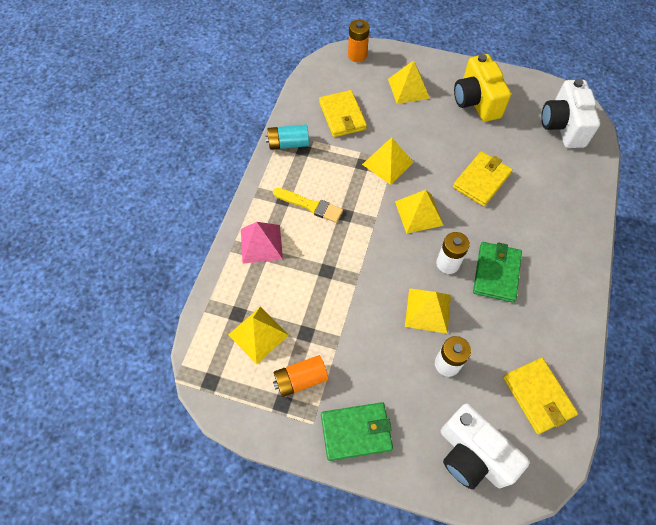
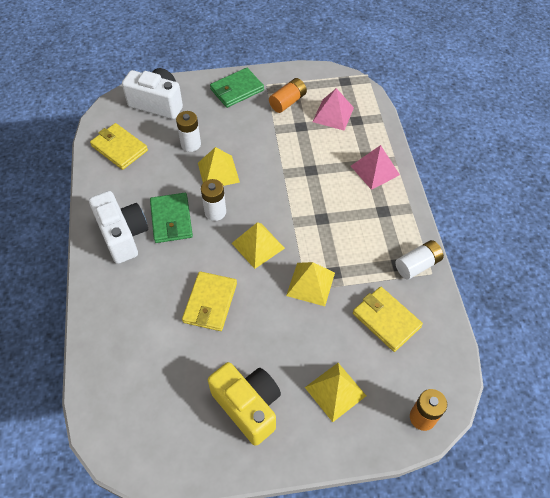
camera: 155 degrees right, 5 degrees down
yellow pyramid [228,307,289,365] -> pink pyramid [313,88,354,131]
turquoise battery [265,124,309,150] -> white battery [395,240,444,280]
yellow brush [273,188,343,223] -> none
white camera [541,79,600,148] -> white camera moved to [89,191,148,264]

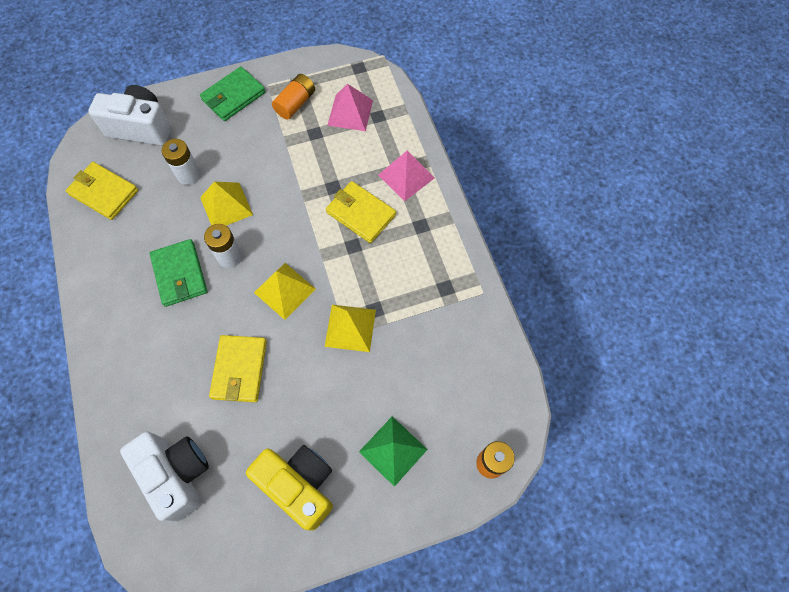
camera: 10 degrees left, 10 degrees up
white camera [89,191,148,264] -> white camera moved to [120,432,209,522]
yellow pyramid [305,363,366,422] -> green pyramid [359,416,428,487]
yellow wallet [353,287,423,352] -> yellow wallet moved to [326,181,396,243]
white battery [395,240,444,280] -> none

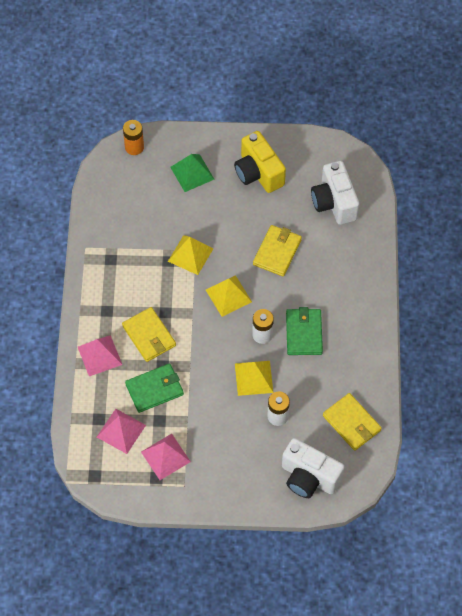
camera: 160 degrees left, 5 degrees down
green wallet [200,66,266,121] -> green wallet moved to [125,363,184,413]
orange battery [272,74,315,120] -> pink pyramid [141,434,191,480]

